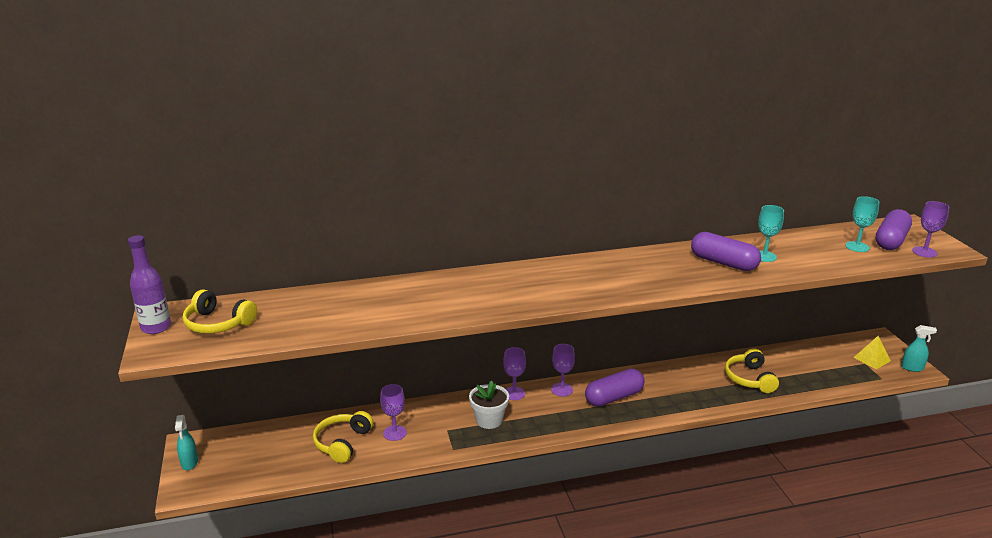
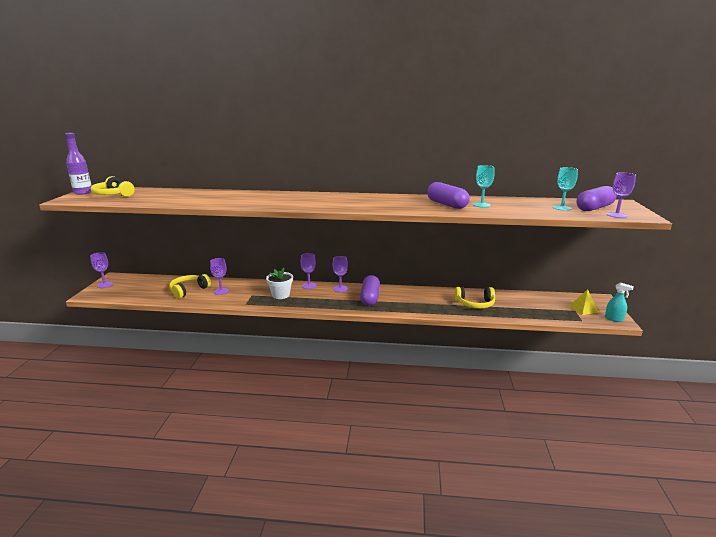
camera: 20 degrees right, 5 degrees down
turquoise spray bottle [175,415,198,470] -> purple goblet [90,252,113,288]
purple capsule [585,369,645,407] -> purple capsule turned 75 degrees counterclockwise [360,275,380,306]
yellow headphones [725,348,779,393] -> yellow headphones turned 105 degrees counterclockwise [455,287,495,309]

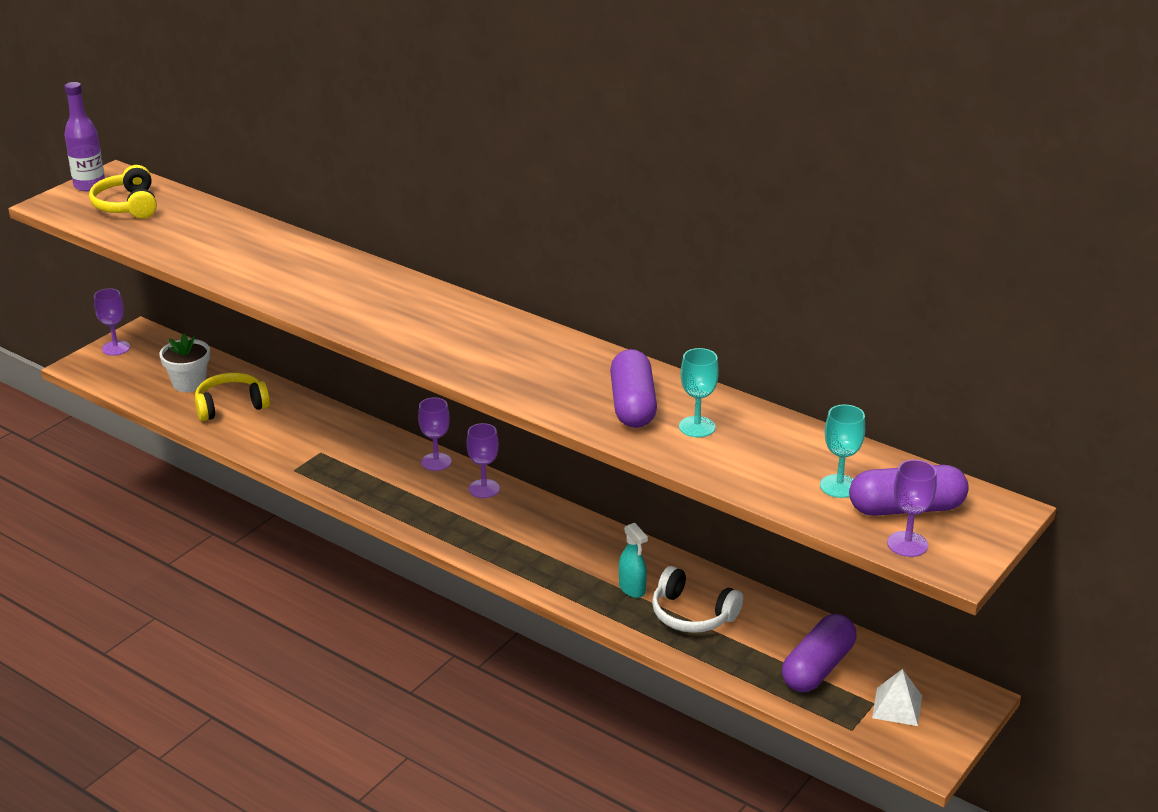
camera: 30 degrees right, 10 degrees up
purple goblet [210,258,229,295] -> none
white flower pot [266,267,293,299] -> white flower pot moved to [159,334,210,392]
purple capsule [360,275,380,306] -> purple capsule moved to [782,614,856,692]
yellow headphones [455,287,495,309] -> white headphones [652,566,743,633]
yellow pyramid [569,290,599,315] -> white pyramid [872,669,922,726]
turquoise spray bottle [605,282,633,322] -> turquoise spray bottle moved to [619,523,648,598]

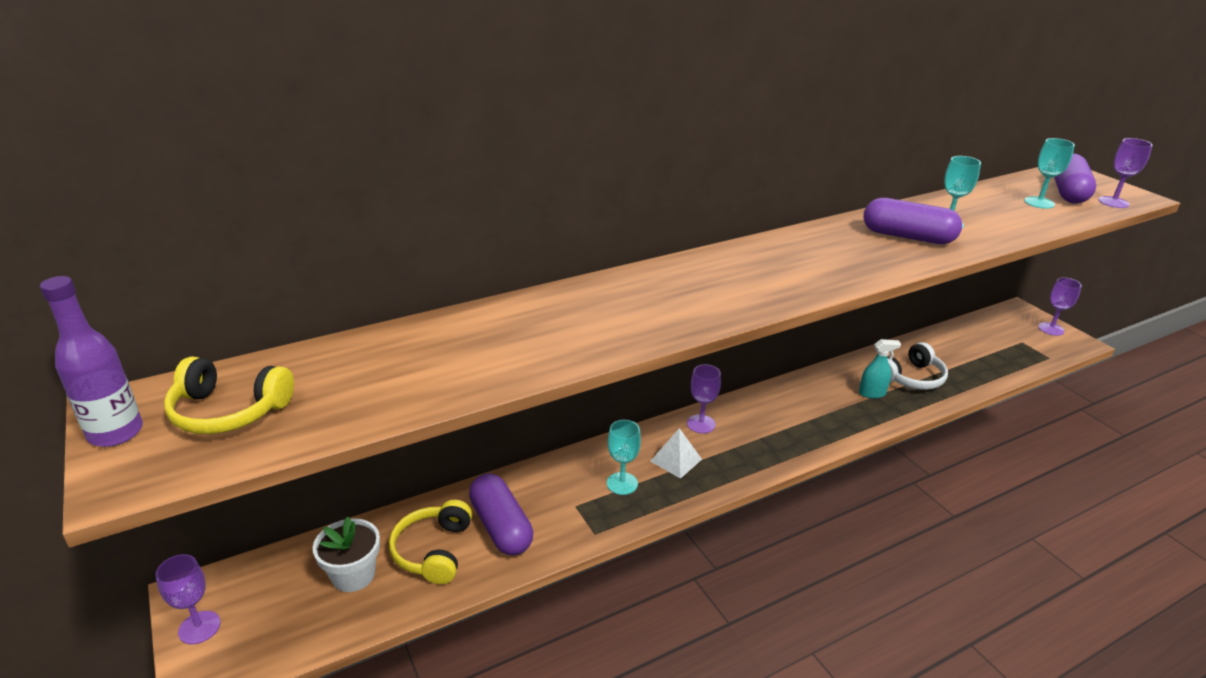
camera: 65 degrees left, 0 degrees up
purple goblet [418,397,452,471] -> purple goblet moved to [1038,278,1082,336]
purple capsule [782,614,856,692] -> purple capsule moved to [469,473,533,555]
white pyramid [872,669,922,726] -> white pyramid moved to [650,428,702,479]
none -> turquoise goblet [607,420,641,495]

